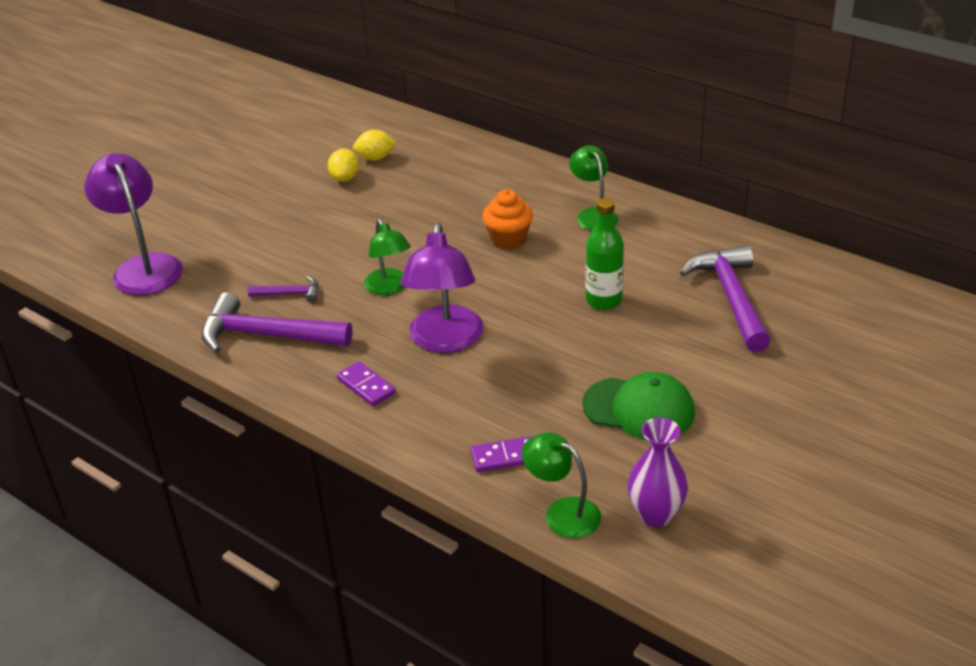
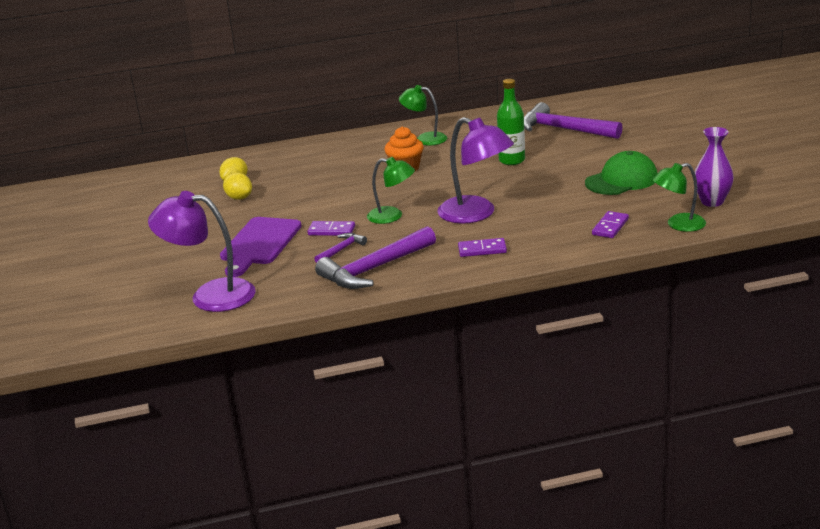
camera: 50 degrees left, 10 degrees down
none -> purple cutting board [220,217,301,277]
none -> purple domino [308,221,355,236]

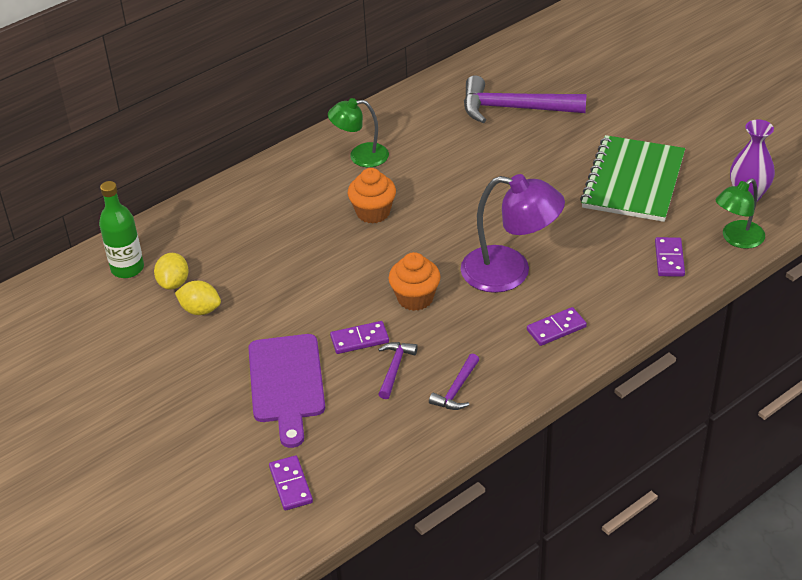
camera: 25 degrees left, 15 degrees up
purple lamp [148,191,256,312] -> purple domino [269,455,313,510]
purple hammer [315,226,436,289] -> purple hammer [429,353,479,410], size x0.49
green lamp [367,157,415,224] -> orange cupcake [389,252,441,311]
green bottle [497,79,525,165] -> green bottle moved to [99,181,144,278]
green cap [585,151,657,195] -> green notebook [580,135,685,222]

